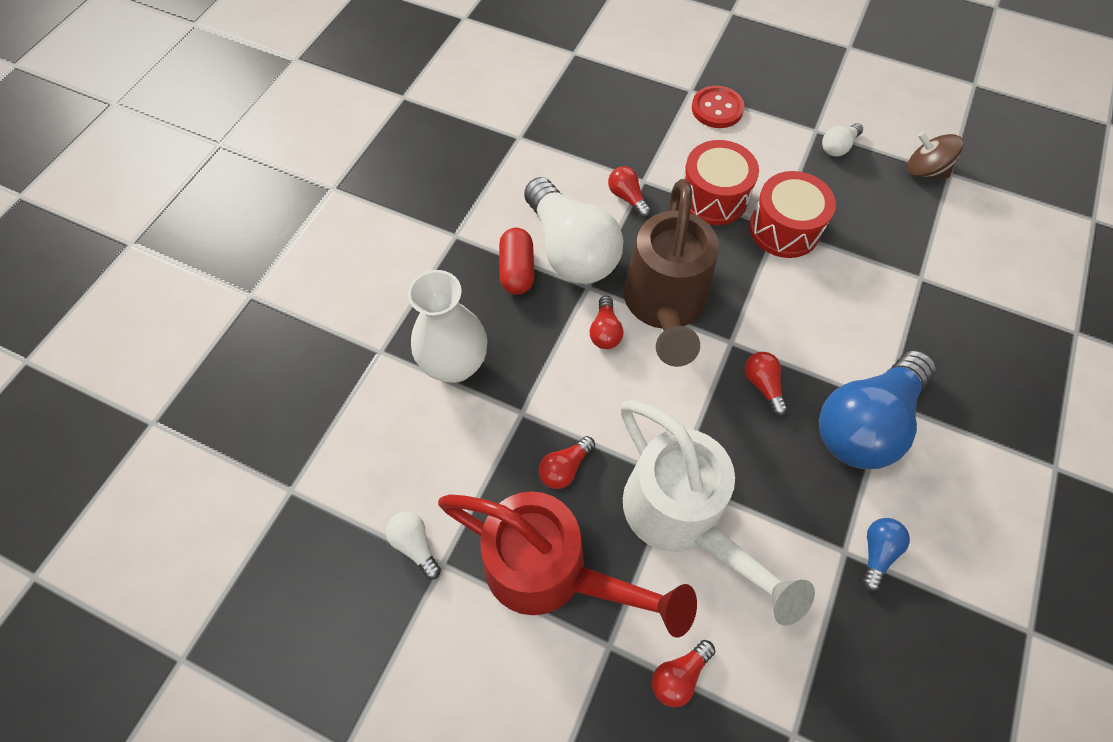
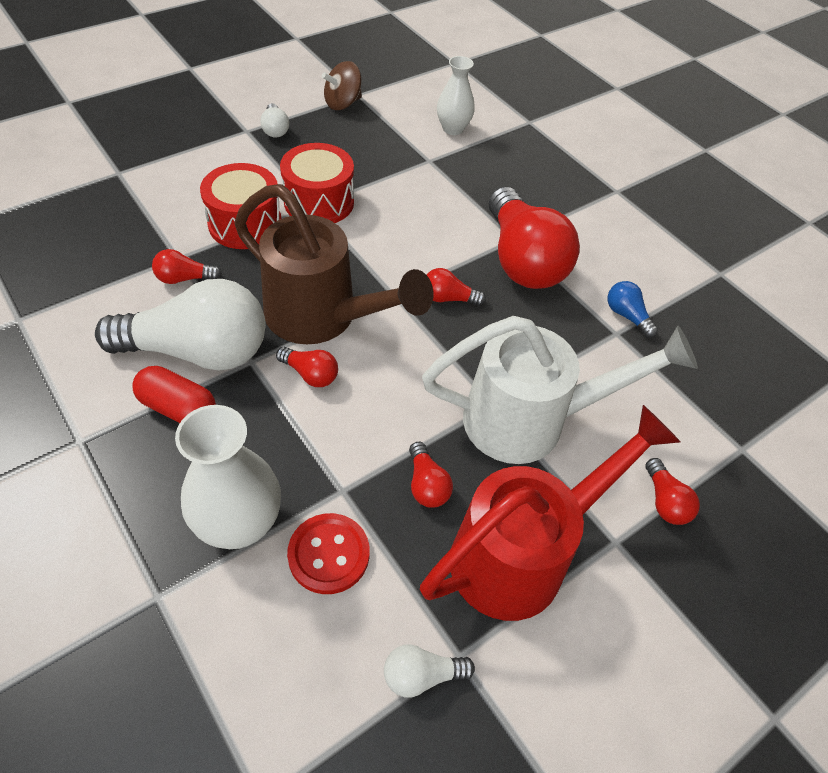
camera: 65 degrees left, 10 degrees down
red button [692,86,745,128] -> red button moved to [287,513,370,594]
blue light bulb [819,350,936,469] -> red light bulb [489,187,580,289]
none -> white vase [437,56,475,135]

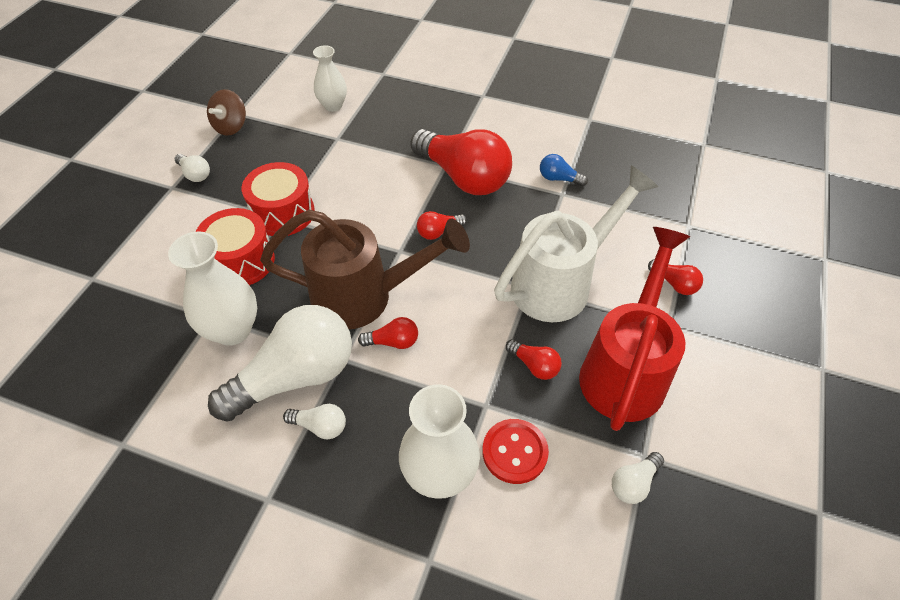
camera: 30 degrees left, 0 degrees up
red capsule [132,366,216,423] -> white light bulb [283,404,346,439]
red light bulb [152,249,222,284] -> white vase [168,232,257,346]

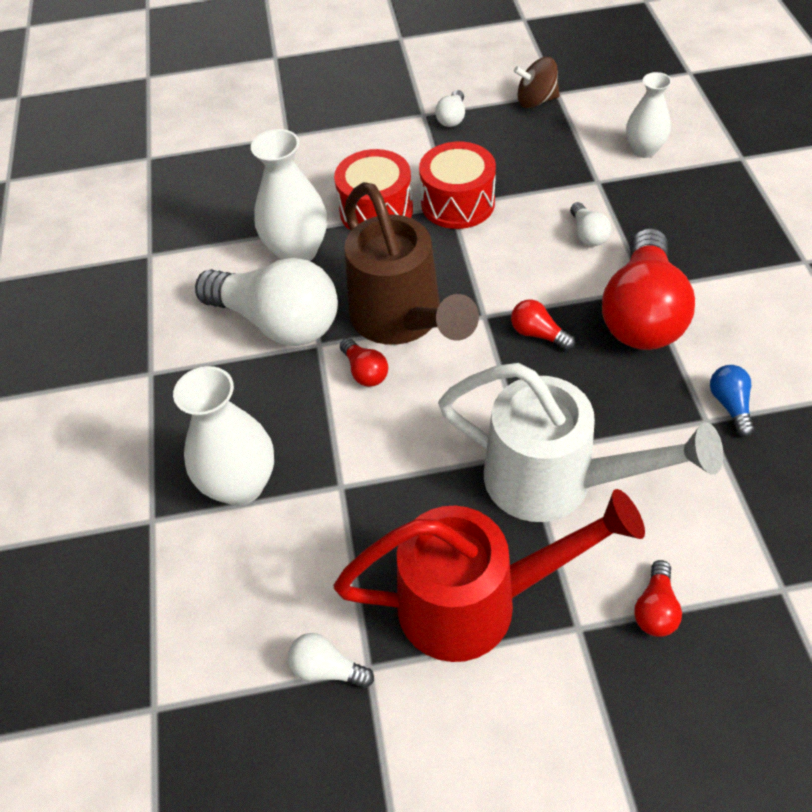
camera: 65 degrees right, 0 degrees up
white light bulb [283,404,346,439] -> white light bulb moved to [570,202,611,246]
red button [482,419,549,484] -> none
red light bulb [506,339,562,380] -> none

